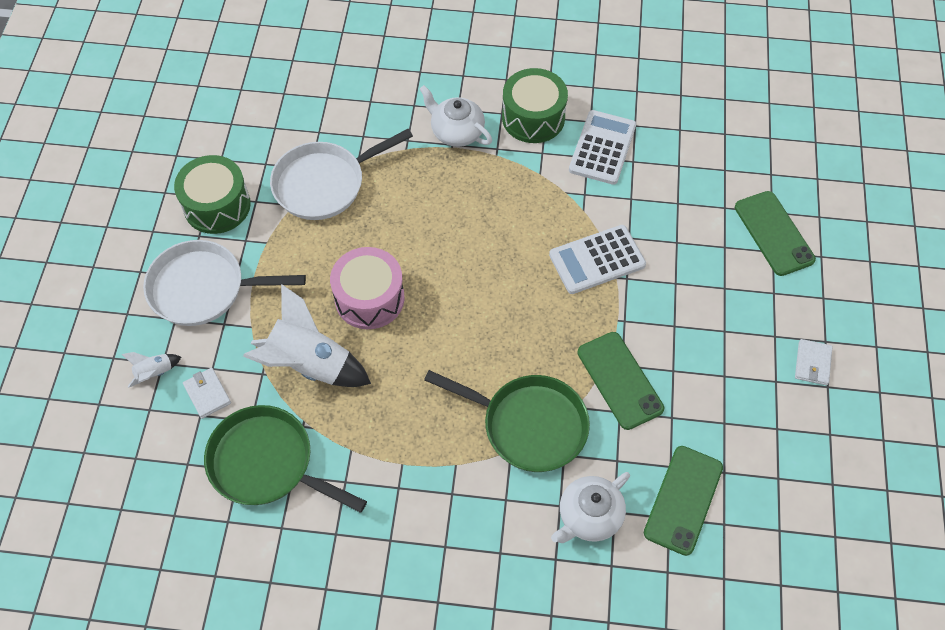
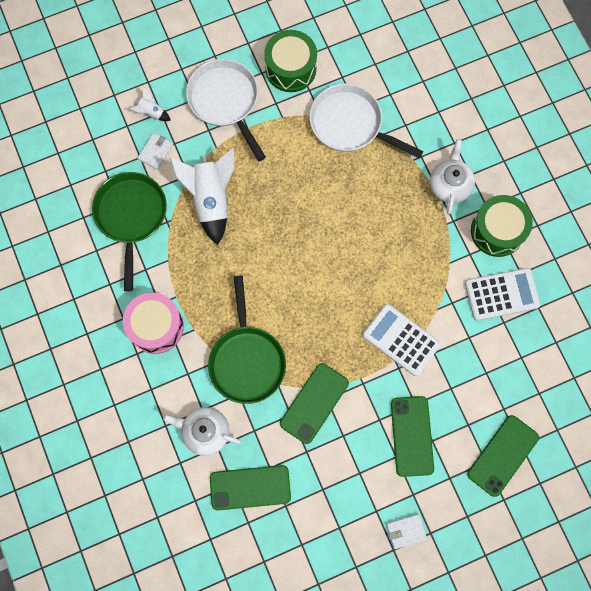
camera: 60 degrees right, 15 degrees up
pink drum [330,247,405,329] -> pink drum moved to [123,293,184,354]
none -> green phone [391,396,434,477]

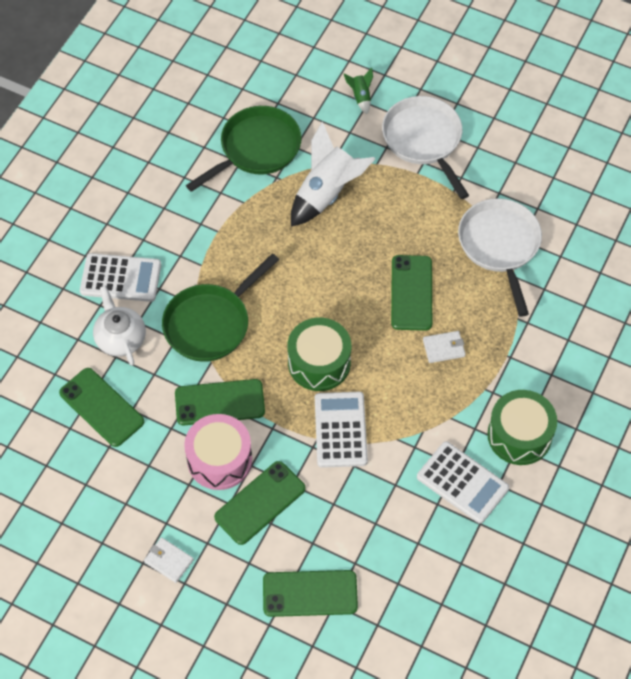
camera: 50 degrees right, 15 degrees down
pink drum [123,293,184,354] -> pink drum moved to [184,414,252,490]
white rocket [131,86,171,121] -> green rocket [344,68,373,114]
white wallet [138,133,173,170] -> white wallet moved to [423,331,466,363]
white pan [186,59,266,161] -> white pan turned 45 degrees counterclockwise [382,96,469,199]
green drum [264,30,317,92] -> green drum moved to [288,318,351,391]
white teapot [430,139,475,214] -> none
none -> white calculator [80,253,161,302]
none -> green phone [391,255,432,331]

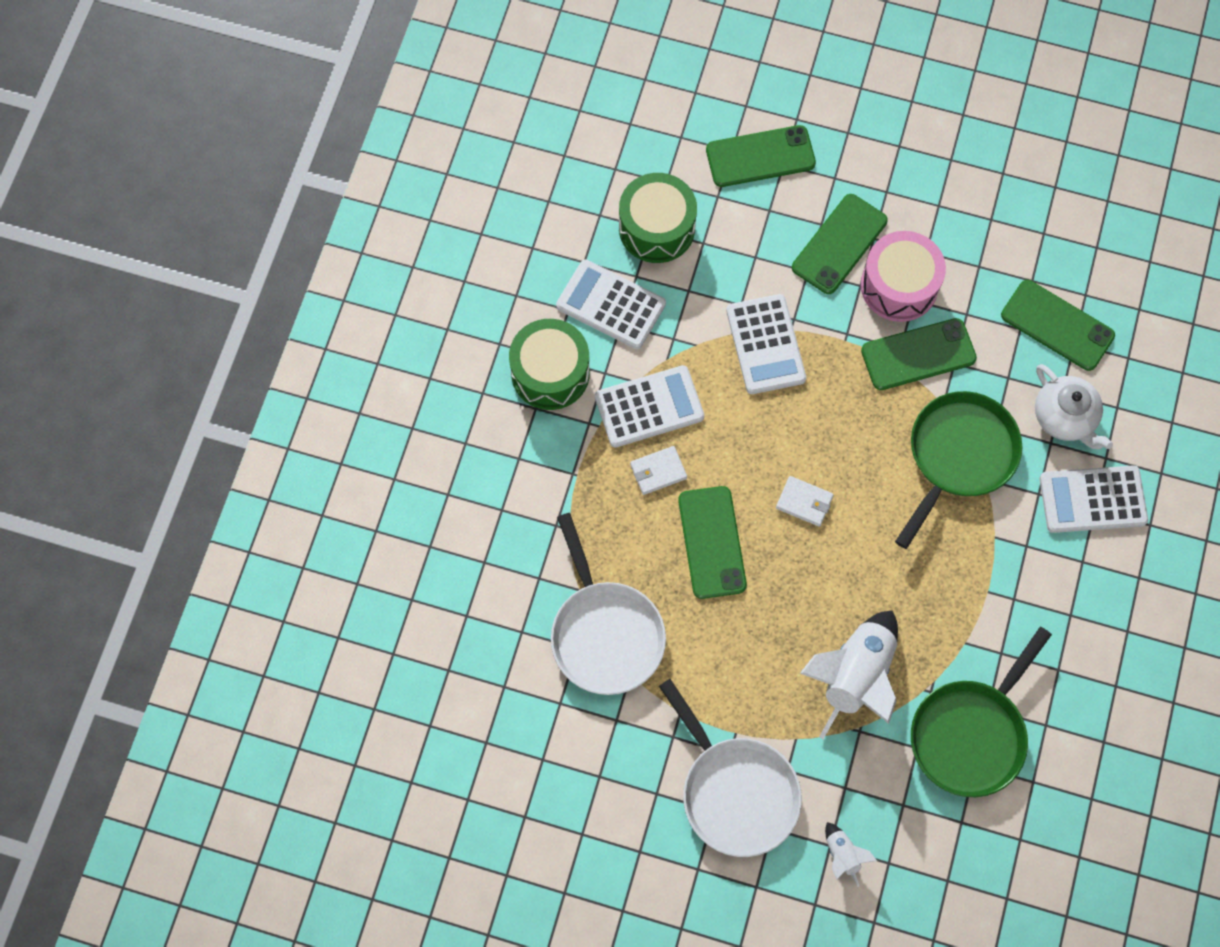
camera: 170 degrees right, 10 degrees up
white wallet [144,537,194,583] -> white wallet moved to [776,476,834,527]
green drum [288,318,351,391] -> green drum moved to [619,173,697,263]
green rocket [344,68,373,114] -> white rocket [825,822,877,887]
none -> white calculator [595,365,705,447]

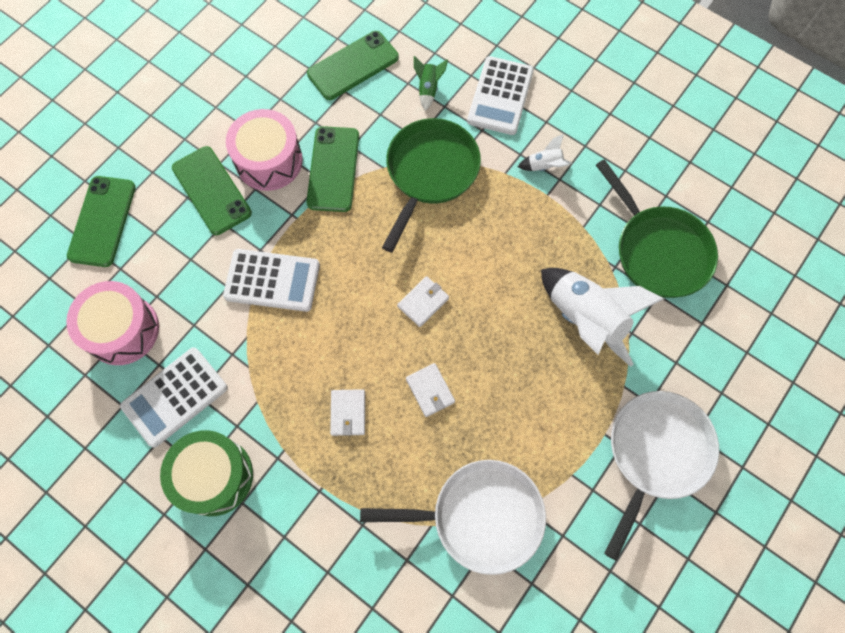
camera: 70 degrees left, 0 degrees up
white calculator [595,365,705,447] -> none
green drum [619,173,697,263] -> pink drum [66,281,159,365]
white pan [659,679,802,857] -> white pan turned 45 degrees counterclockwise [604,391,719,561]
green phone [678,486,747,599] -> white wallet [406,363,455,417]
white rocket [825,822,877,887] -> white rocket moved to [518,134,572,171]
green pan [895,391,1022,549] -> green pan turned 60 degrees clockwise [382,118,481,252]
white teapot [1035,364,1113,449] -> green rocket [414,56,448,111]

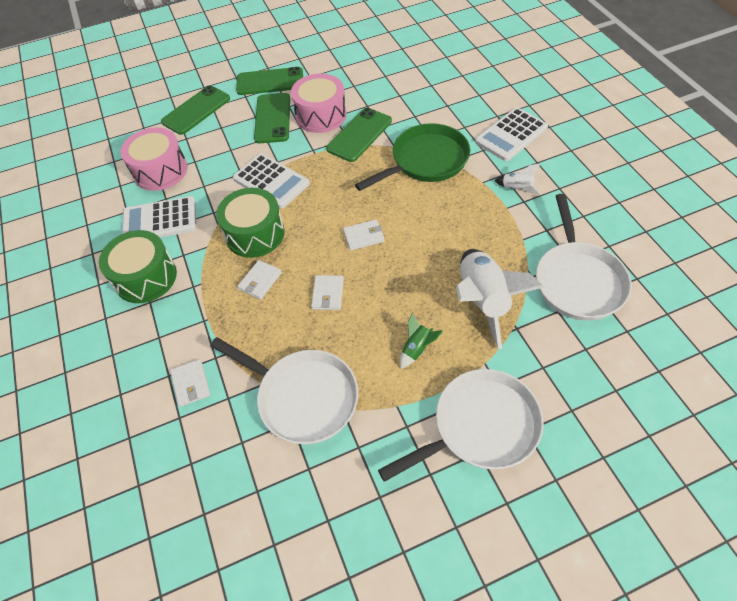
camera: 35 degrees right, 15 degrees down
green phone [307,31,399,100] -> green phone moved to [236,67,303,95]
green rocket [414,56,448,111] -> green rocket moved to [400,313,443,369]
green pan [596,159,718,298] -> white pan [536,194,632,321]
none -> white wallet [170,359,210,407]
none -> green drum [216,188,285,258]

